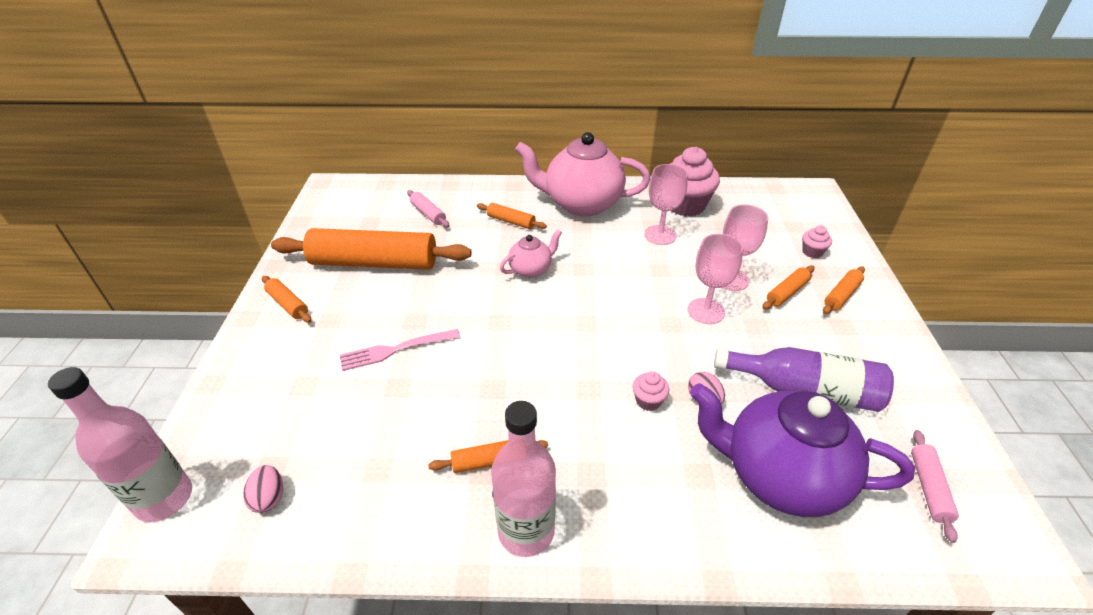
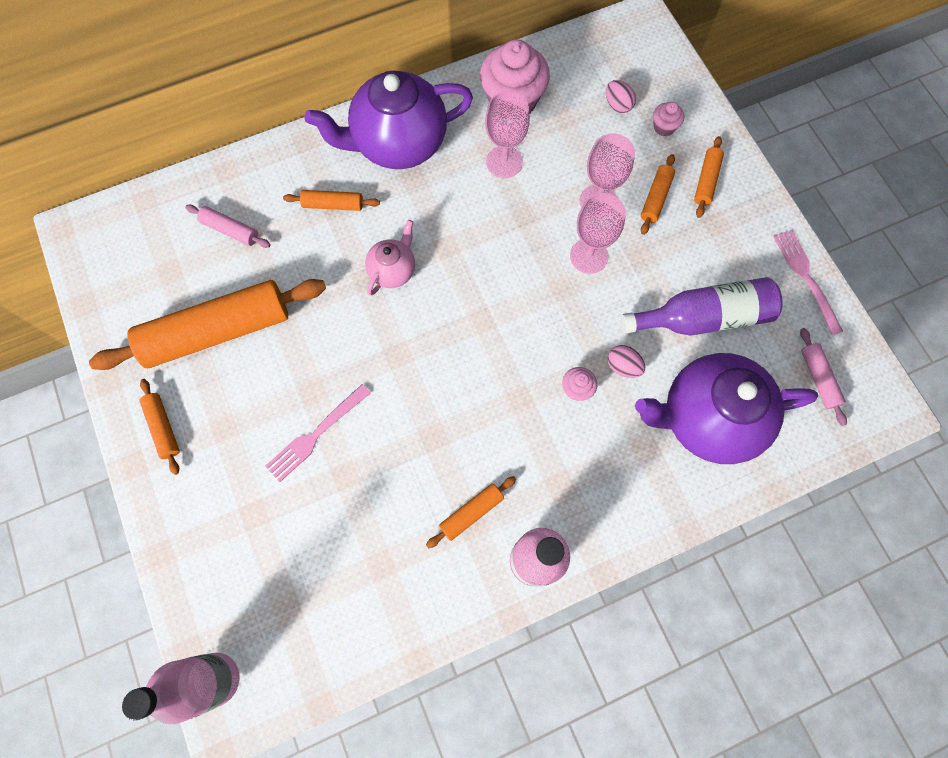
camera: 25 degrees left, 30 degrees up
pink egg [243,465,283,513] -> pink egg moved to [606,80,636,113]
orange rolling pin [262,276,312,323] -> orange rolling pin turned 45 degrees clockwise [139,379,180,475]
pink teapot [515,132,650,217] -> purple teapot [305,70,473,169]
none -> pink fork [773,230,843,335]

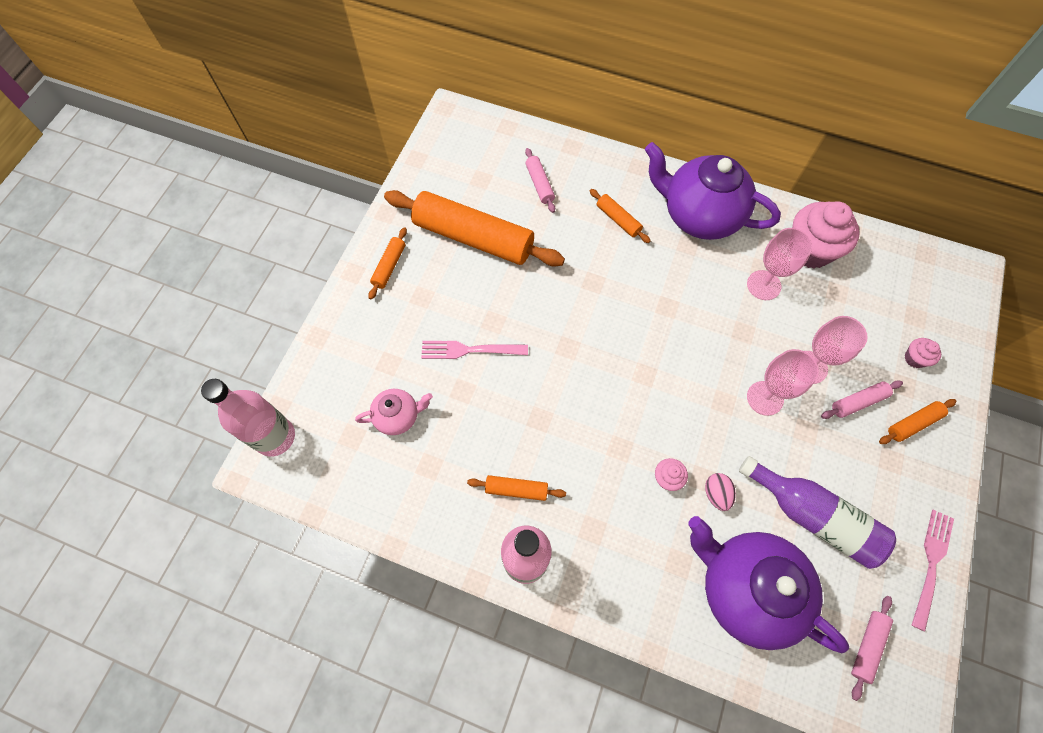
camera: 45 degrees right, 5 degrees down
pink teapot [365,220,415,296] -> pink teapot moved to [355,389,433,435]
pink egg [606,80,636,113] -> none
orange rolling pin [641,154,675,235] -> pink rolling pin [821,381,903,419]

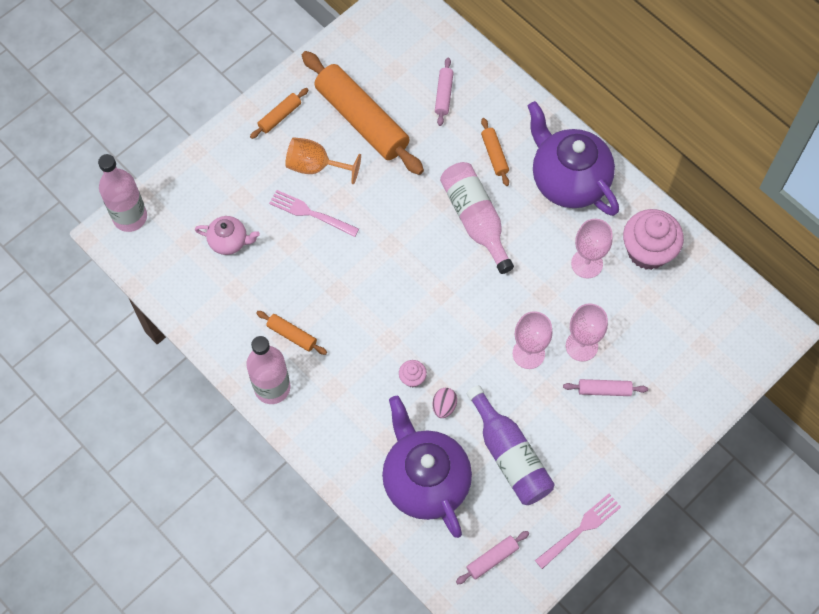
camera: 25 degrees right, 0 degrees up
orange rolling pin [879,399,957,444] -> none
pink cupcake [905,338,941,368] -> none
none -> orange goblet [285,137,361,184]
none -> pink bottle [440,162,514,274]

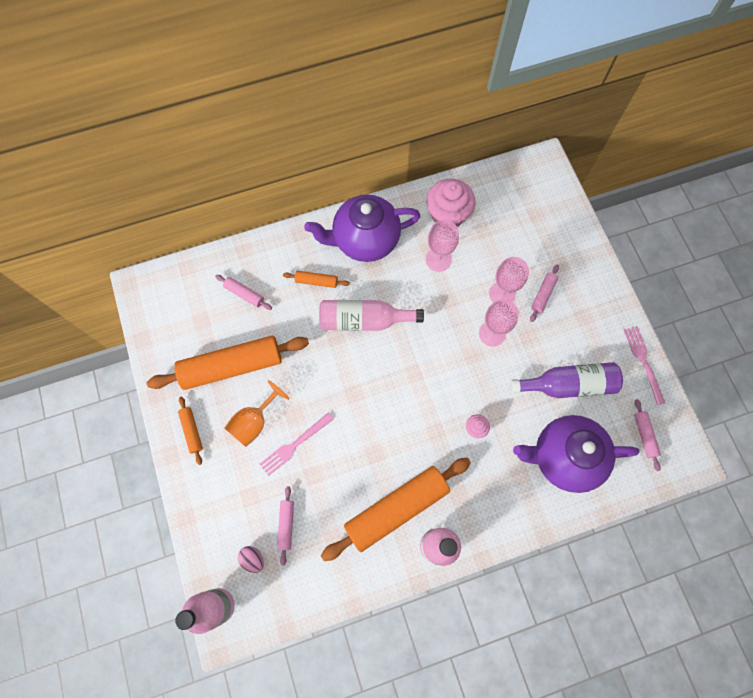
camera: 65 degrees left, 5 degrees up
pink teapot [195,216,260,255] -> pink rolling pin [277,486,294,565]
orange rolling pin [256,311,327,355] -> orange rolling pin [321,458,471,561], size x2.30
pink egg [432,388,457,418] -> pink egg moved to [238,546,264,573]

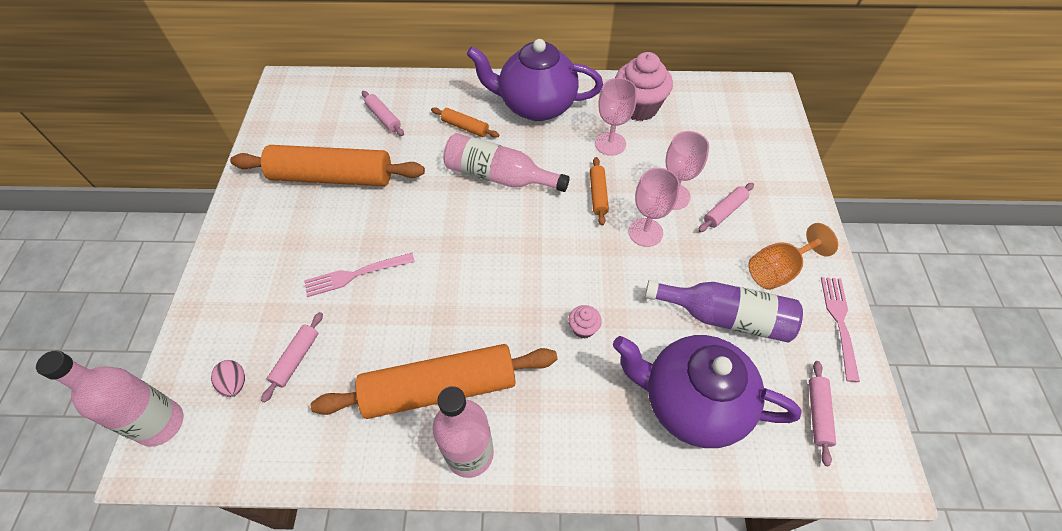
camera: 20 degrees right, 15 degrees down
orange rolling pin [178,396,203,465] -> orange rolling pin moved to [590,157,609,226]
orange goblet [224,380,289,447] -> orange goblet moved to [748,223,838,290]

